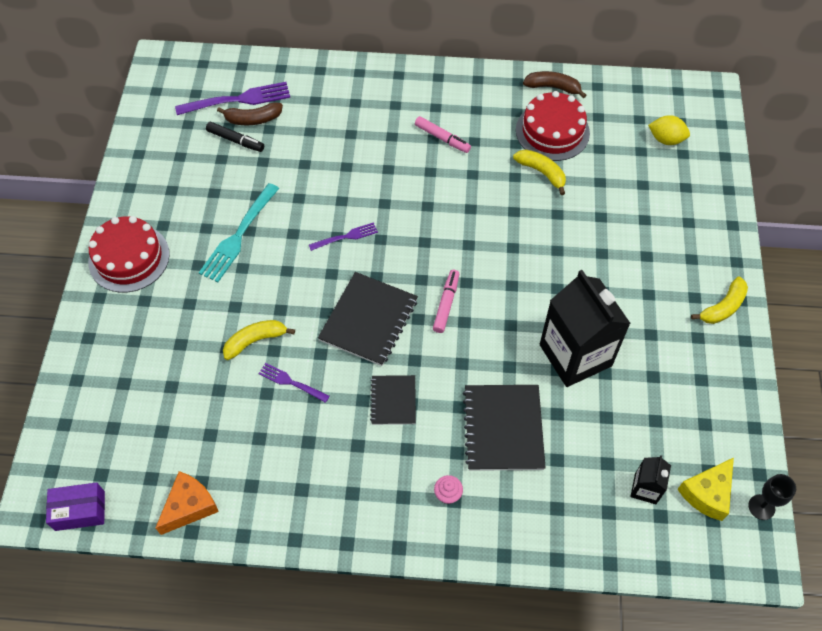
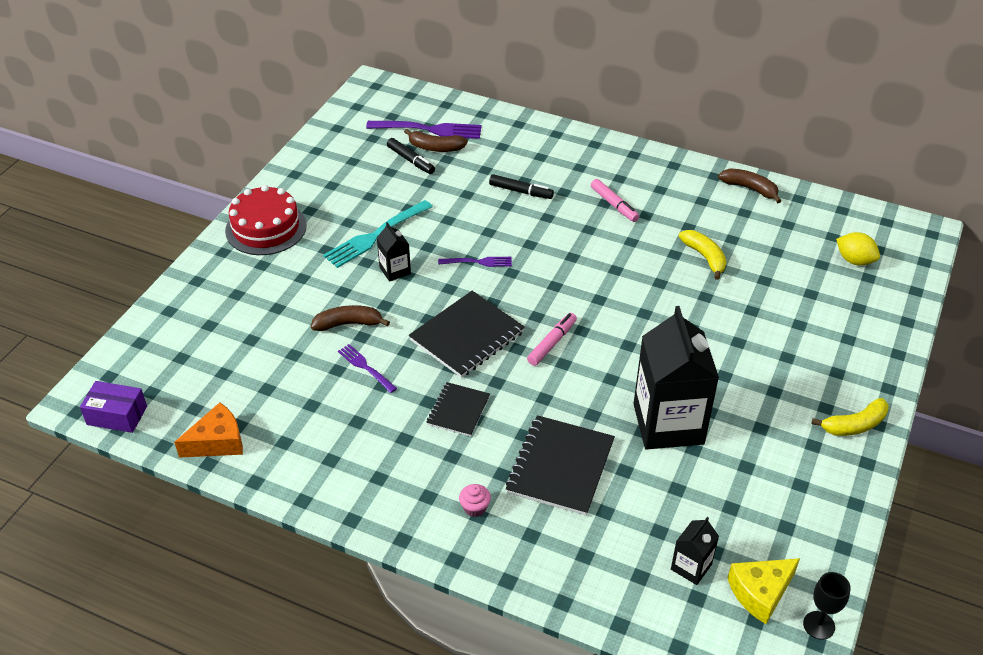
camera: 20 degrees right, 15 degrees down
yellow banana [223,320,295,360] -> brown banana [311,305,390,331]
red cake [516,91,590,161] -> none
none -> black carton [377,222,411,282]
none -> black marker [489,174,554,199]

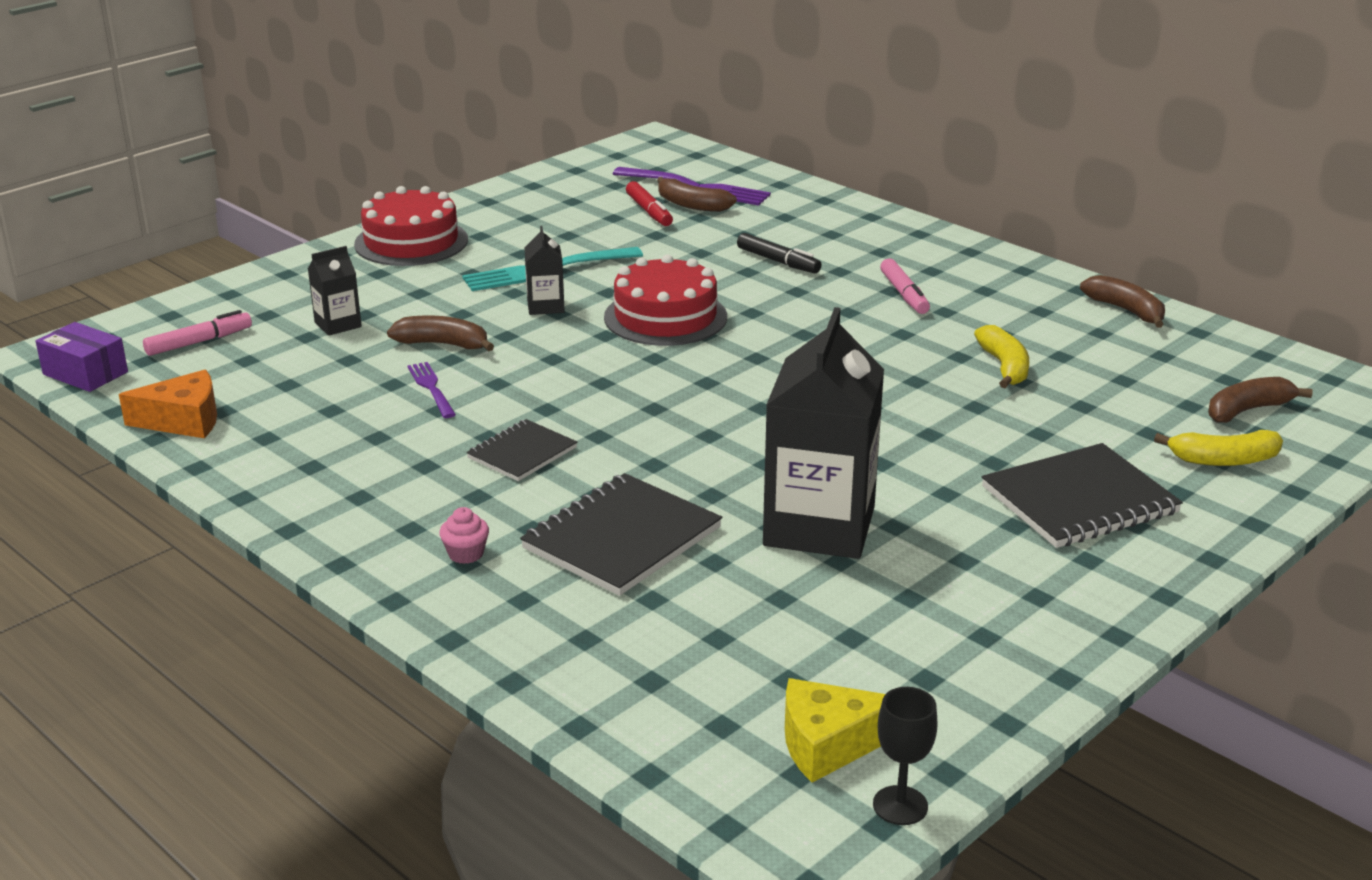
camera: 20 degrees right, 15 degrees down
black marker [387,138,435,174] -> red marker [626,181,673,226]
black notebook [409,291,525,378] -> black notebook moved to [982,443,1183,548]
purple fork [438,257,512,267] -> red cake [604,254,727,346]
pink marker [527,313,577,366] -> pink marker moved to [143,310,252,356]
black carton [671,517,719,585] -> black carton moved to [308,246,362,336]
yellow banana [812,398,889,436] -> yellow banana moved to [1154,430,1283,466]
yellow lemon [836,232,880,266] -> brown banana [1208,377,1313,423]

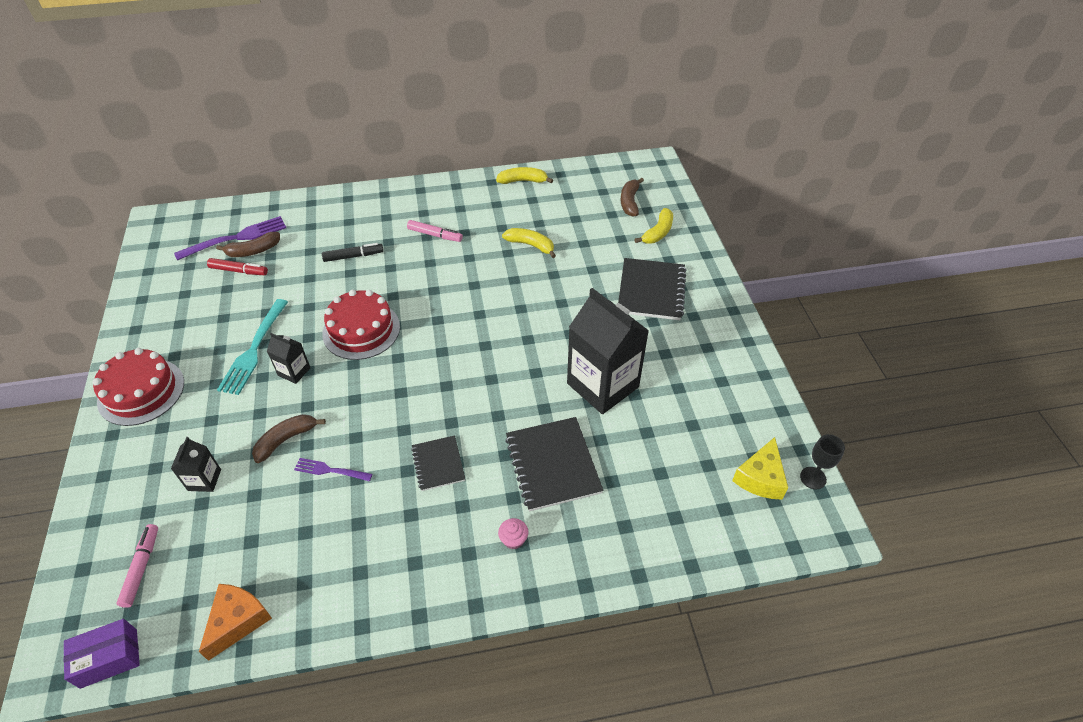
camera: 55 degrees left, 20 degrees up
brown banana [1080,275,1165,328] -> yellow banana [496,167,553,184]

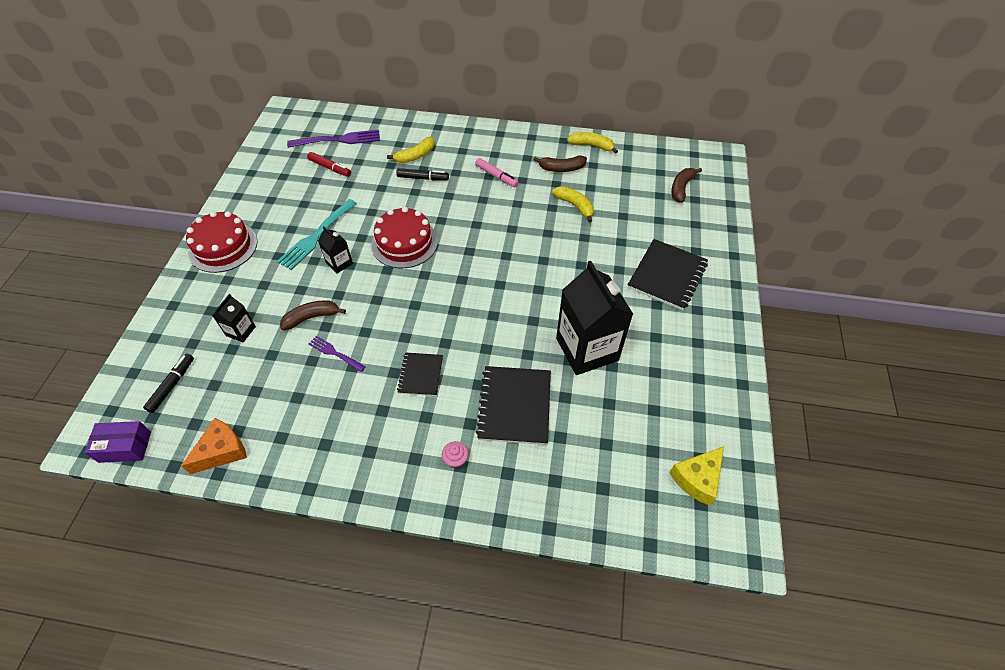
camera: 20 degrees right, 5 degrees up
pink marker [117,524,158,608] -> black marker [143,354,194,413]
brown banana [216,232,280,257] -> brown banana moved to [533,155,587,172]
yellow banana [634,208,673,243] -> yellow banana moved to [387,137,434,163]
black goblet [800,434,845,490] -> none

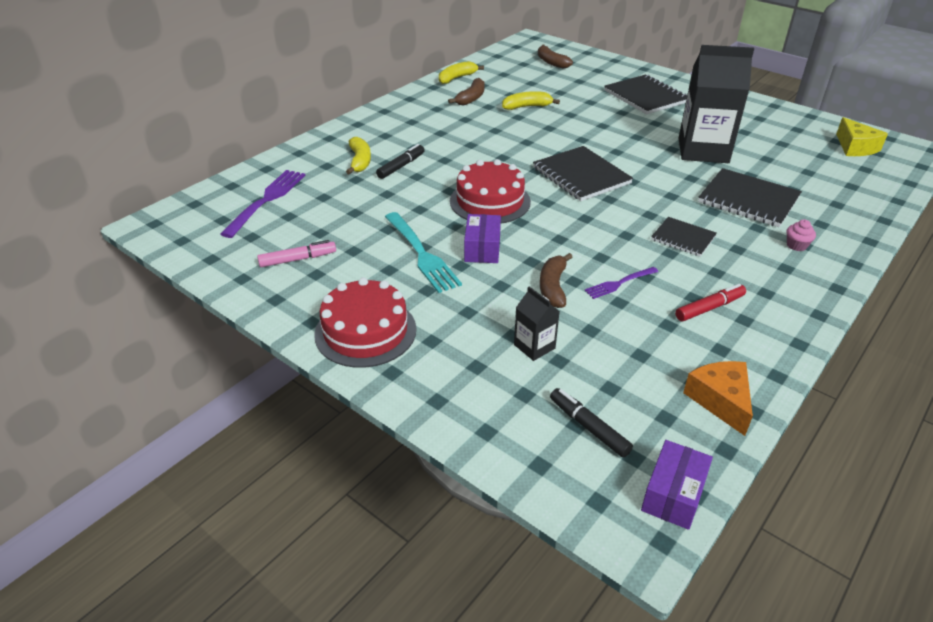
camera: 60 degrees left, 15 degrees down
red marker [307,152,351,177] -> red marker moved to [675,284,746,321]
black carton [318,227,353,273] -> purple box [464,214,501,263]
pink marker [475,158,519,187] -> pink marker moved to [257,240,336,267]
none -> black notebook [533,146,633,201]

